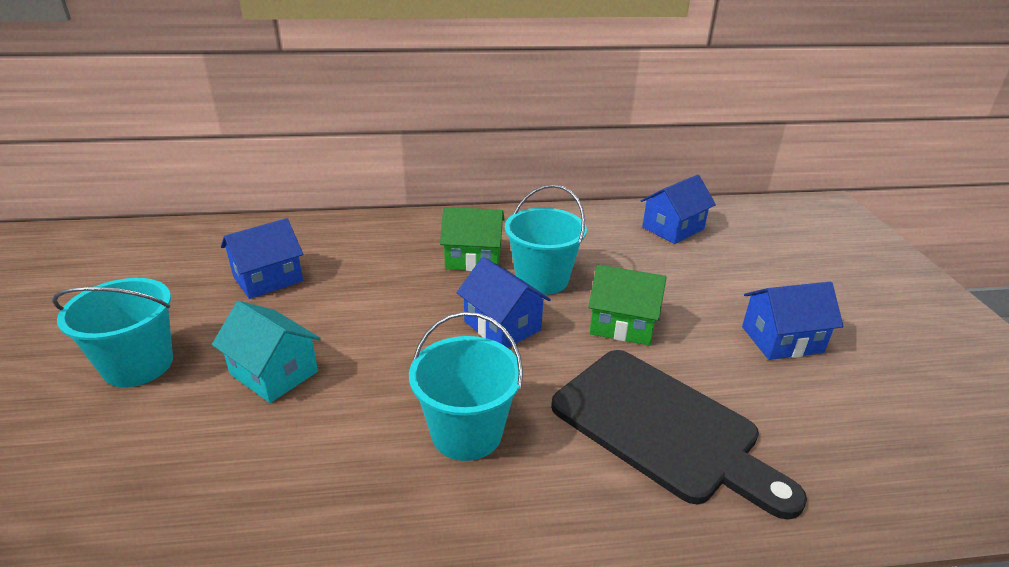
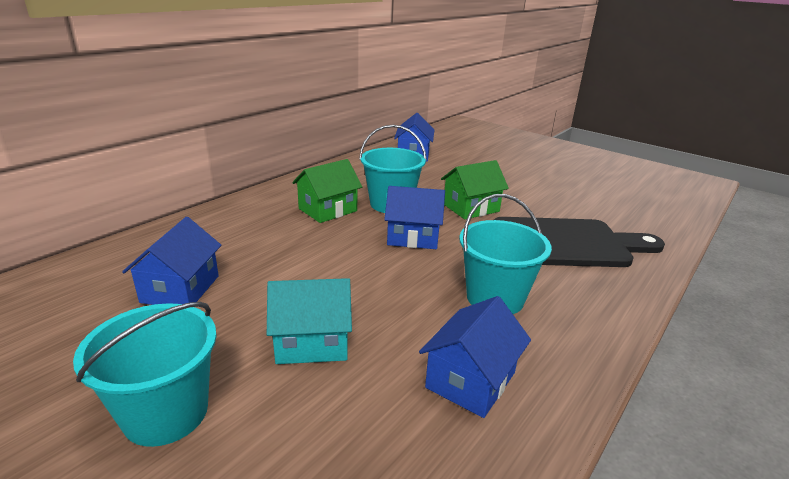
camera: 45 degrees left, 5 degrees down
blue house [742,282,844,360] -> blue house moved to [419,296,531,418]

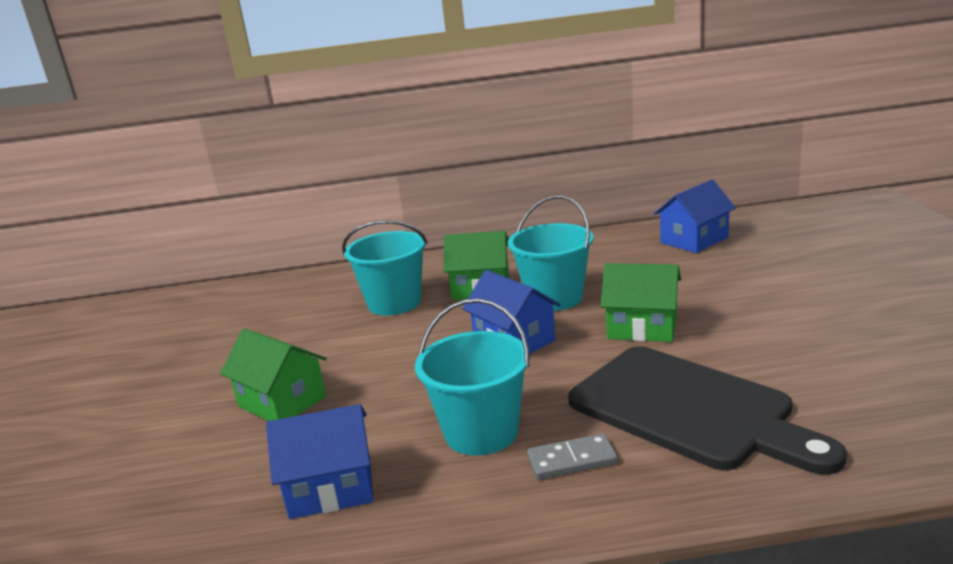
camera: 50 degrees right, 5 degrees down
turquoise bucket [73,302,217,447] -> turquoise bucket moved to [342,220,428,316]
blue house [122,217,221,305] -> none
turquoise house [267,278,352,364] -> green house [220,328,327,421]
none -> grey domino [527,433,618,480]

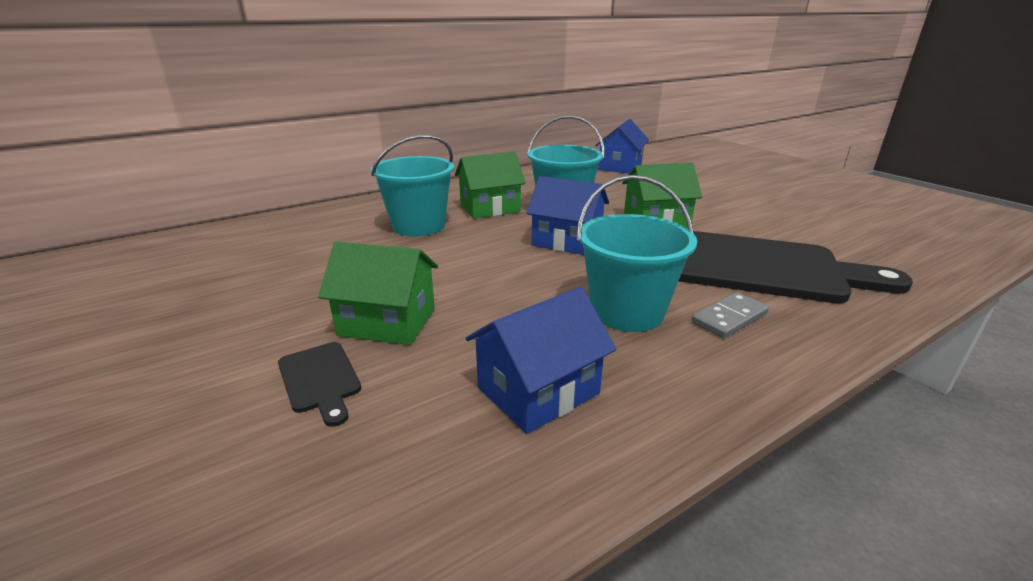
camera: 30 degrees left, 5 degrees up
none -> black cutting board [278,342,362,427]

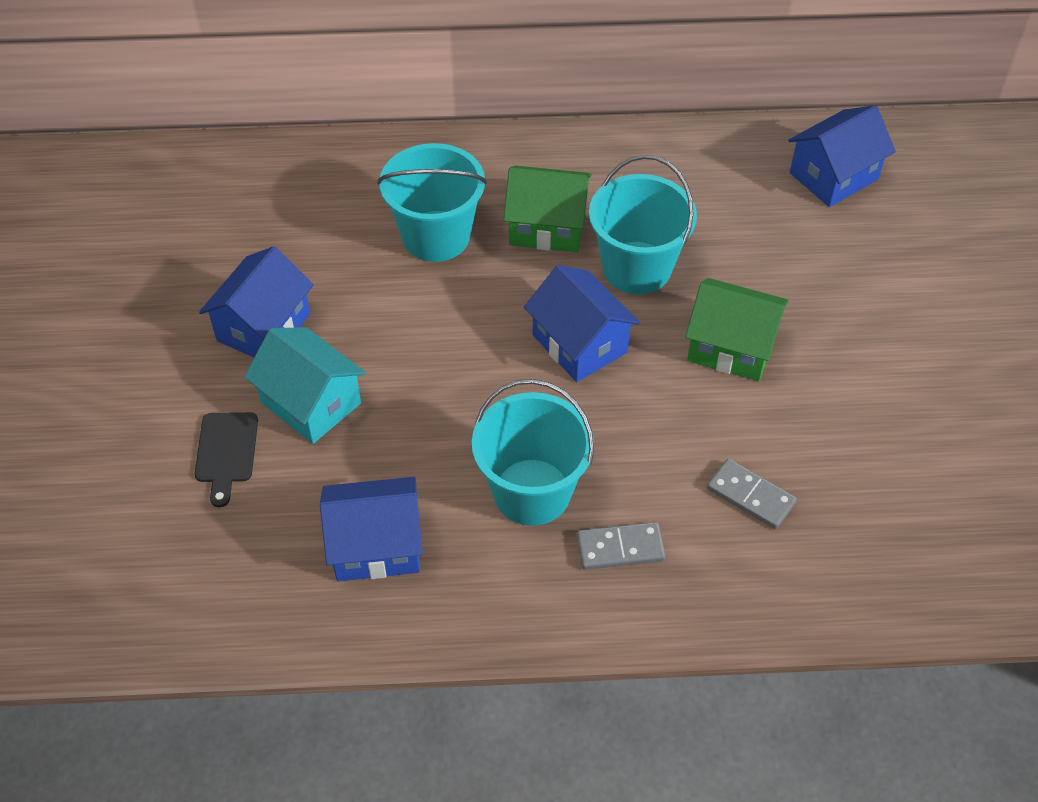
camera: 30 degrees right, 25 degrees up
green house [318,242,438,345] -> turquoise house [244,327,366,444]
black cutting board [679,231,913,303] -> grey domino [707,459,797,529]
none -> blue house [199,246,314,357]

